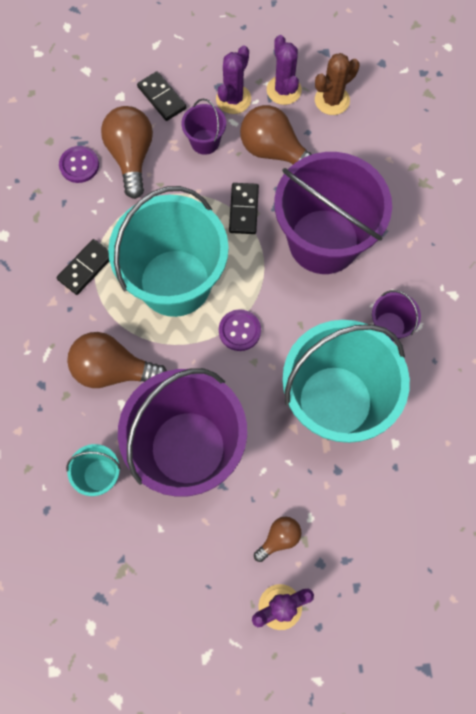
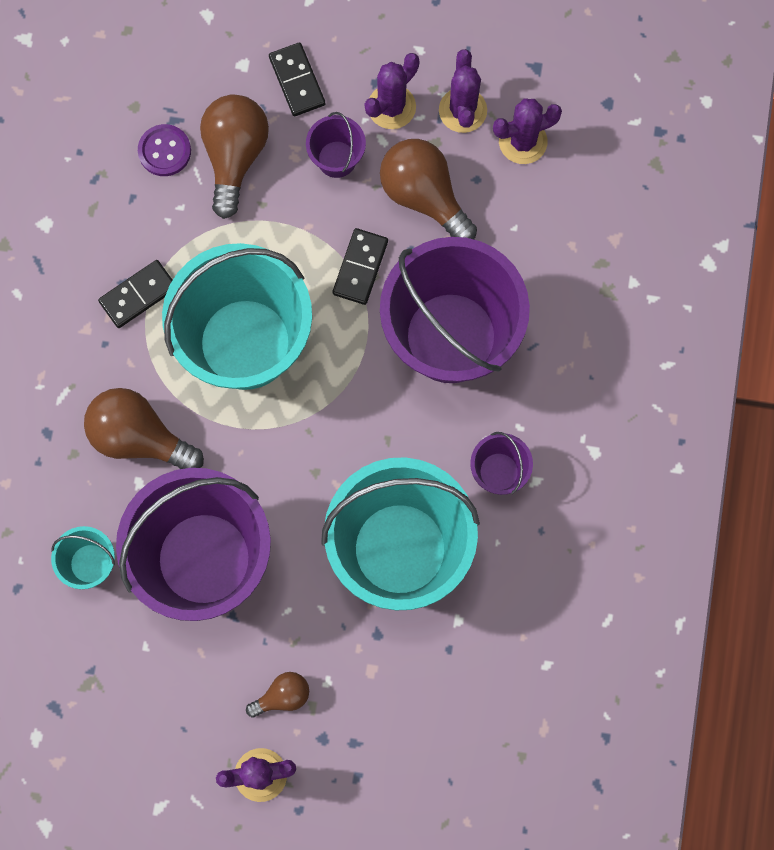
camera: 15 degrees right, 5 degrees up
purple button [219,309,261,351] -> none
brown cactus [315,53,360,115] -> purple cactus [493,98,562,164]

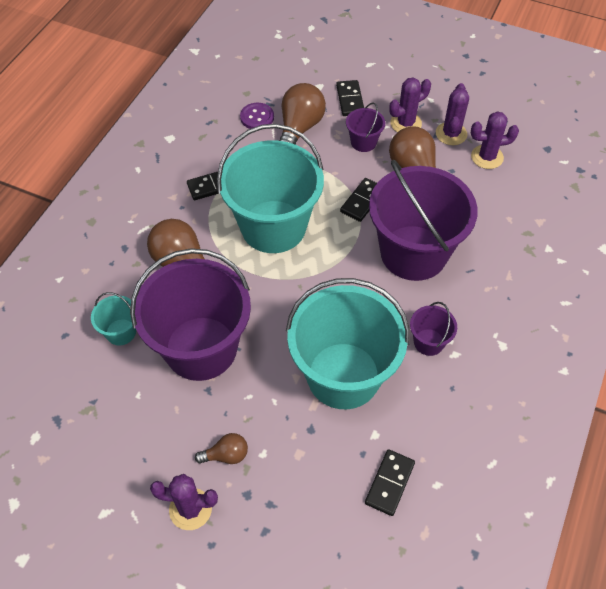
camera: 15 degrees right, 20 degrees down
none -> black domino [365,449,415,516]

